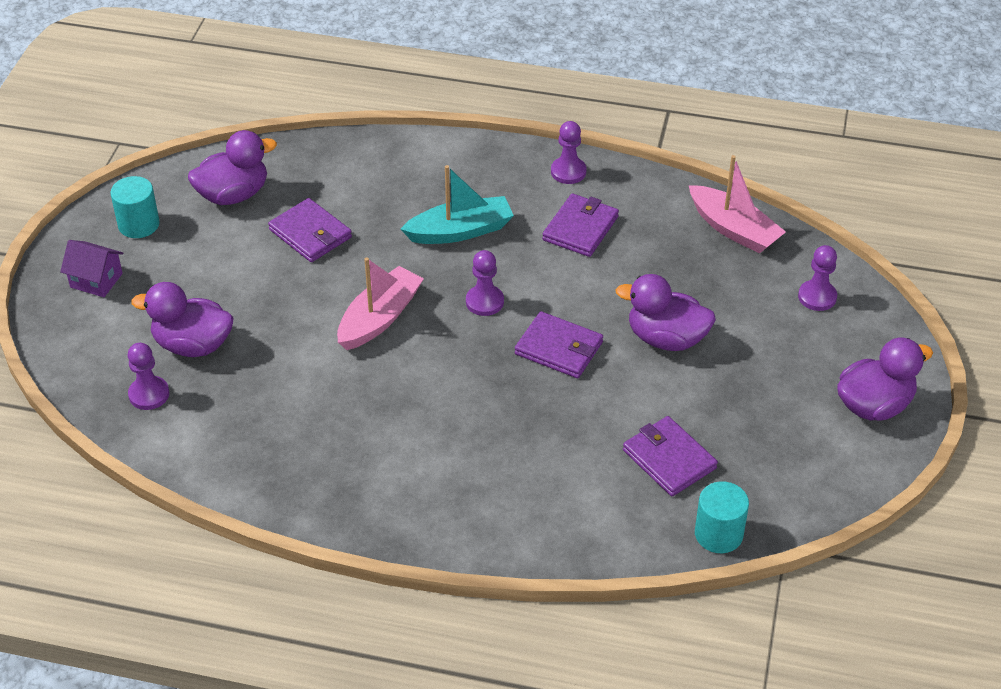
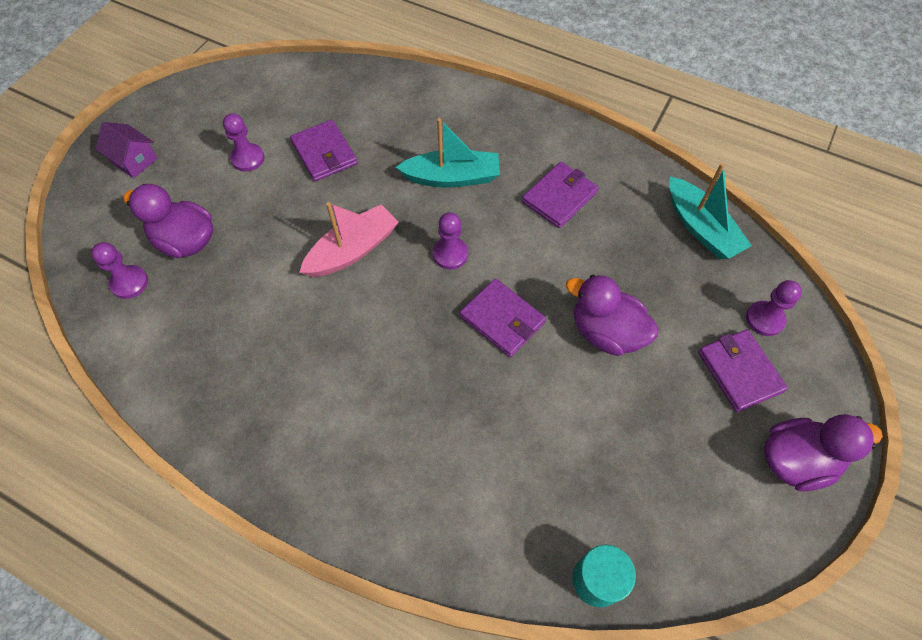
camera: 15 degrees right, 15 degrees up
turquoise cylinder [110,176,160,238] -> none
purple duck [188,130,277,205] -> none
purple pawn [551,121,586,184] -> purple pawn moved to [223,113,264,172]
purple wallet [623,416,718,496] -> purple wallet moved to [698,329,788,412]
pink boat [689,155,786,254] -> turquoise boat [669,163,752,259]

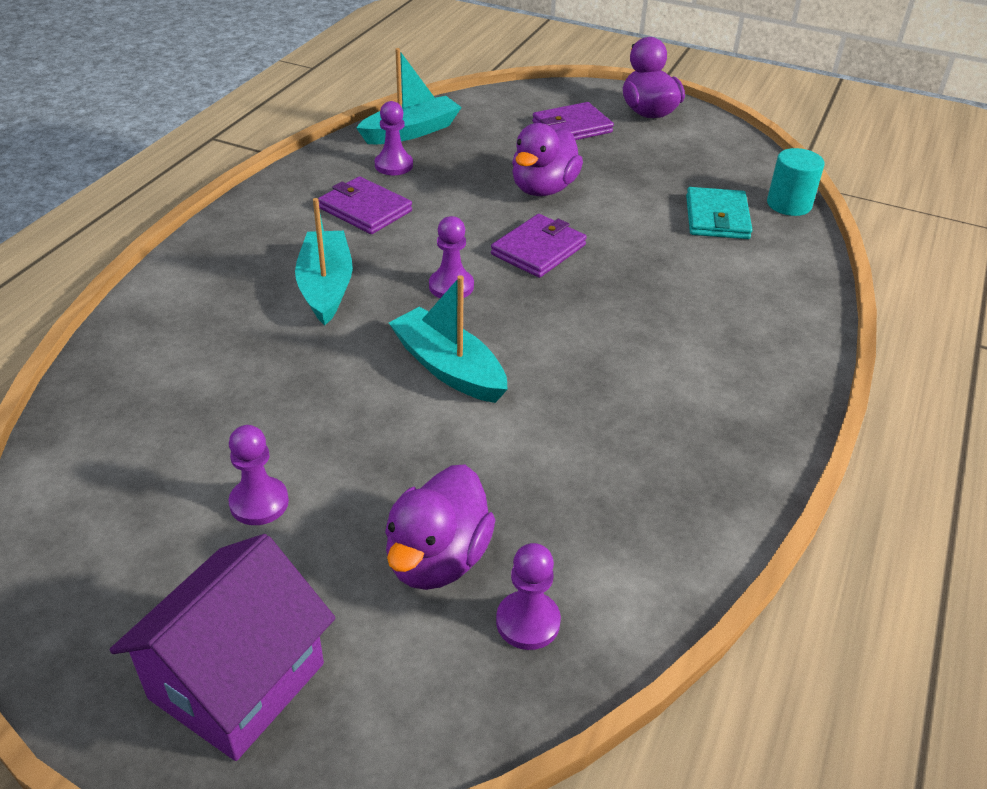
camera: 95 degrees left, 20 degrees down
purple house [96,122,158,178] -> purple house [110,534,335,761], size x1.80
purple wallet [290,120,358,181] -> none
pink boat [299,202,399,277] -> turquoise boat [389,275,508,403]
purple pawn [746,280,802,336] -> purple pawn moved to [375,101,413,175]
none -> turquoise wallet [686,187,753,239]

